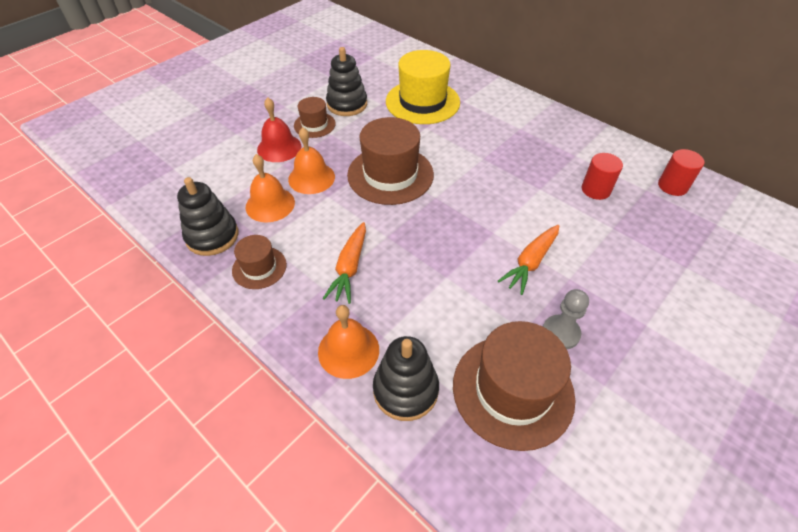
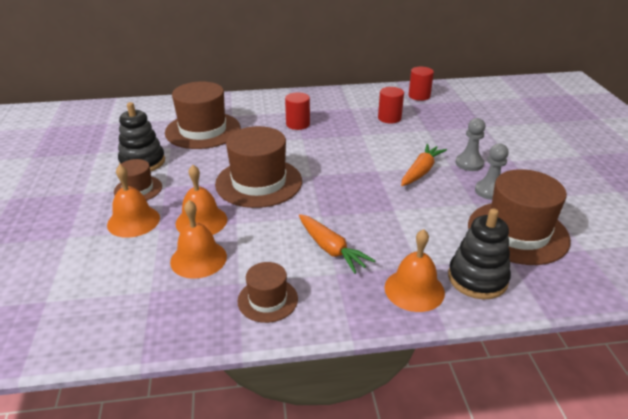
camera: 50 degrees left, 15 degrees down
black stacking toy [177,177,238,256] -> none
red bell [257,97,301,162] -> orange bell [107,165,160,238]
yellow hat [386,50,460,124] -> brown hat [165,81,240,149]
orange carrot [498,225,559,295] -> orange carrot turned 135 degrees counterclockwise [401,144,447,186]
none -> red cylinder [285,92,310,130]
none -> grey pawn [456,118,486,171]

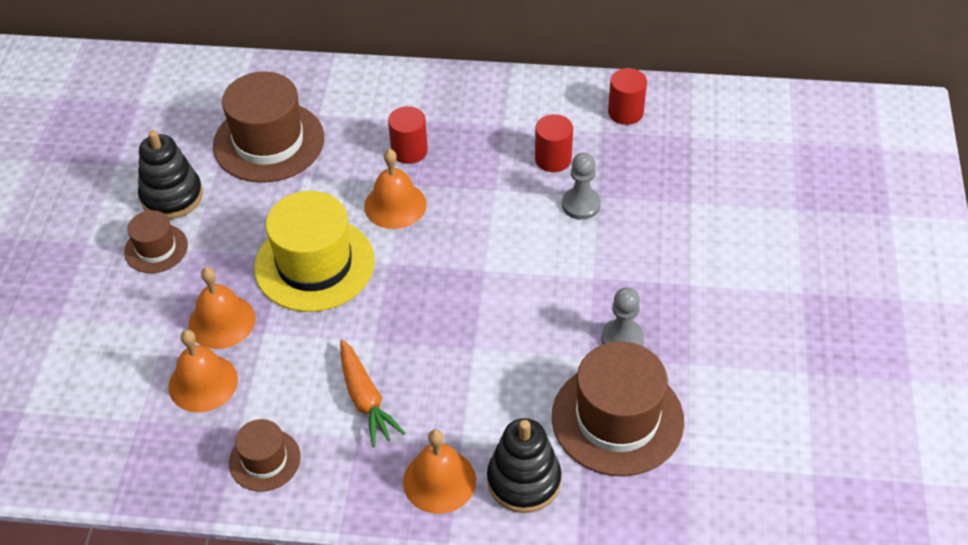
camera: 15 degrees right, 15 degrees up
orange bell [107,165,160,238] -> orange bell moved to [364,149,427,229]
brown hat [215,126,302,208] -> yellow hat [254,191,375,312]
orange carrot [401,144,447,186] -> none
grey pawn [456,118,486,171] -> grey pawn moved to [562,153,601,220]

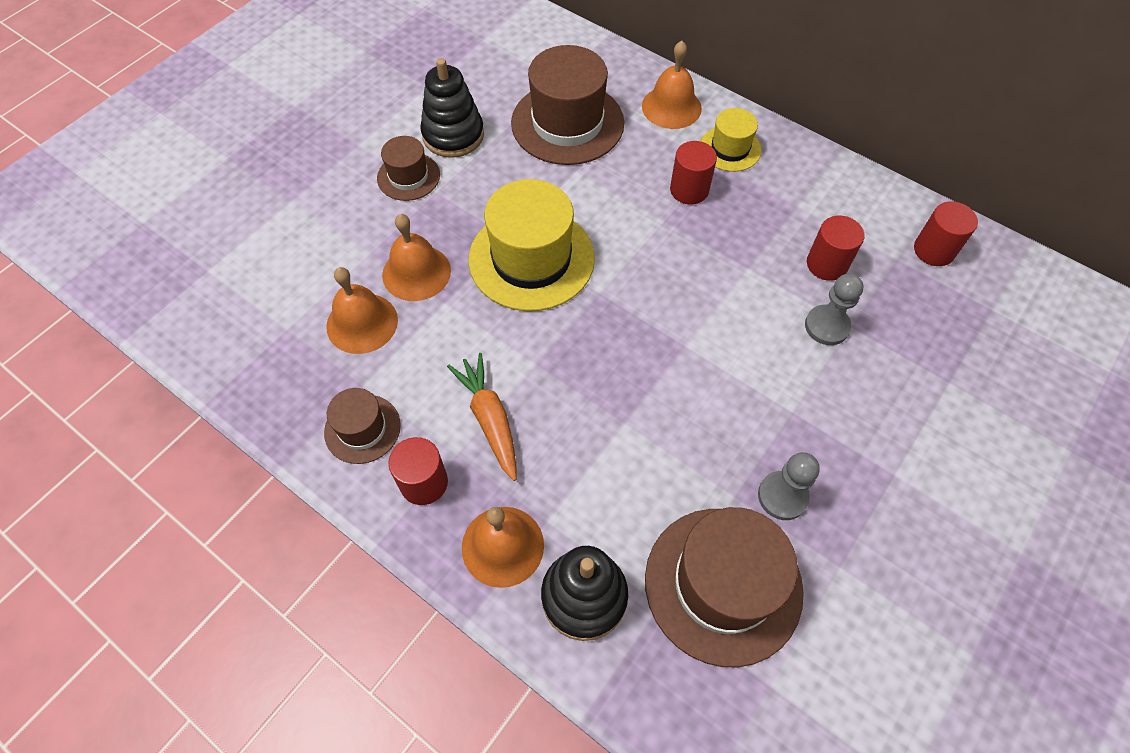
camera: 30 degrees right, 10 degrees up
orange carrot [340,339,405,447] -> orange carrot turned 150 degrees clockwise [447,353,516,481]
orange bell [364,149,427,229] -> orange bell moved to [642,41,702,129]
none -> red cylinder [388,437,448,505]
none -> yellow hat [701,108,762,172]

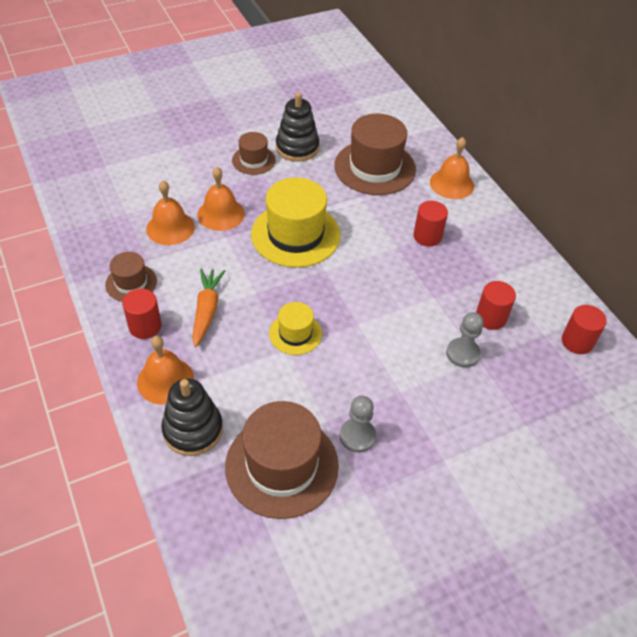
camera: 25 degrees right, 10 degrees down
yellow hat [701,108,762,172] -> yellow hat moved to [269,302,322,355]

